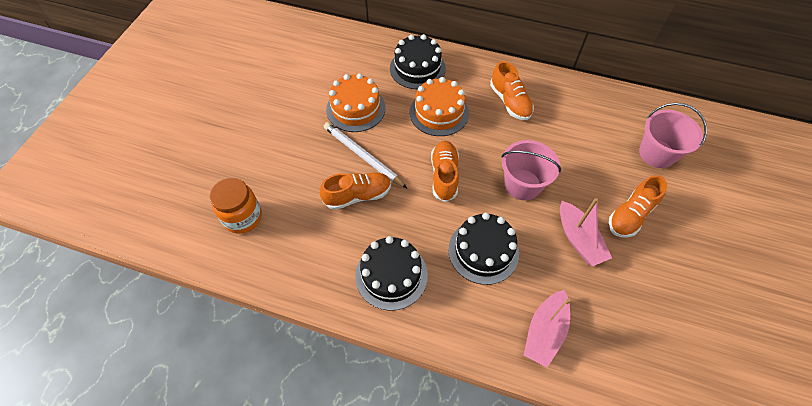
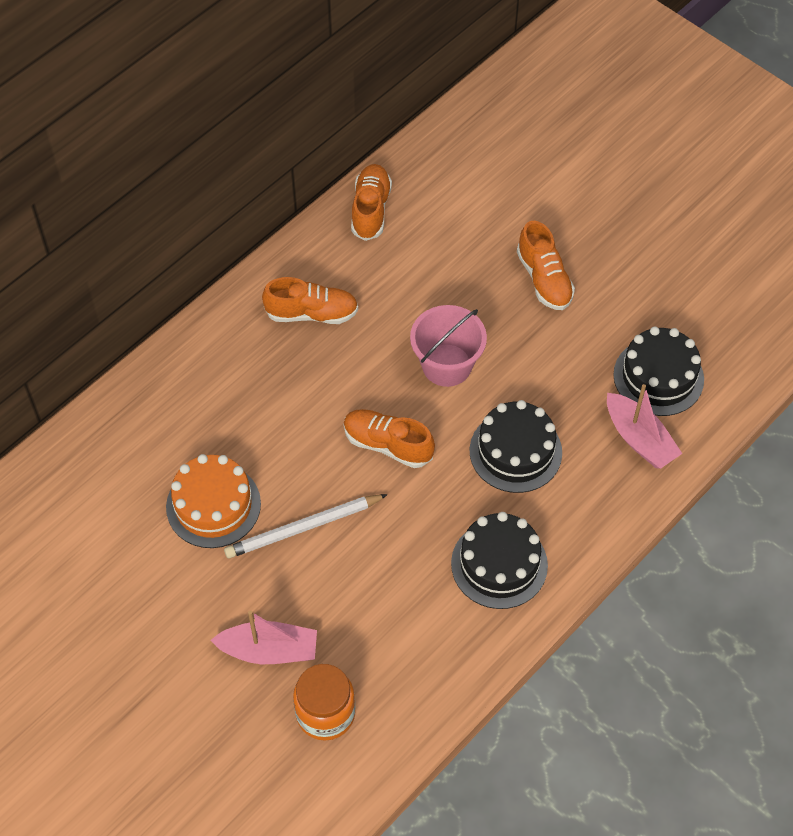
camera: 65 degrees left, 0 degrees up
orange shoe [320,173,391,210] -> orange shoe moved to [351,164,392,241]
black cake [390,34,446,90] -> black cake moved to [613,327,704,416]
orange cake [410,77,469,136] -> none
pink boat [560,198,612,266] -> pink boat moved to [211,610,317,664]
pink bucket [639,103,707,168] -> none

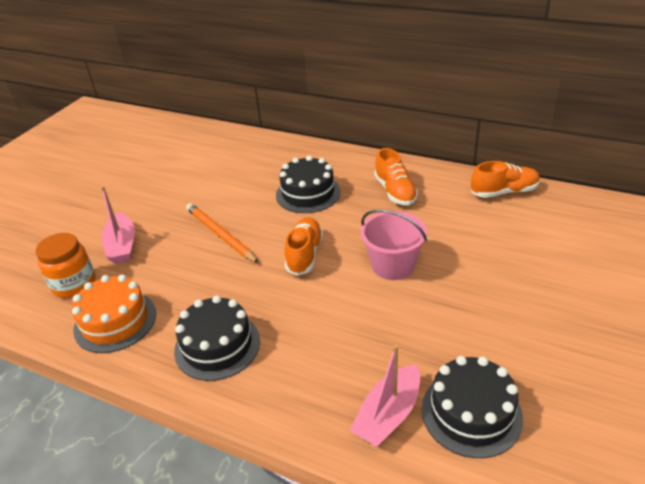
camera: 75 degrees right, 20 degrees down
orange cake [166,454,261,548] -> orange cake moved to [72,275,156,353]
white pencil [224,494,388,559] -> orange pencil [186,203,259,263]
black cake [470,400,562,493] -> black cake moved to [276,155,341,213]
orange shoe [517,221,575,310] -> none

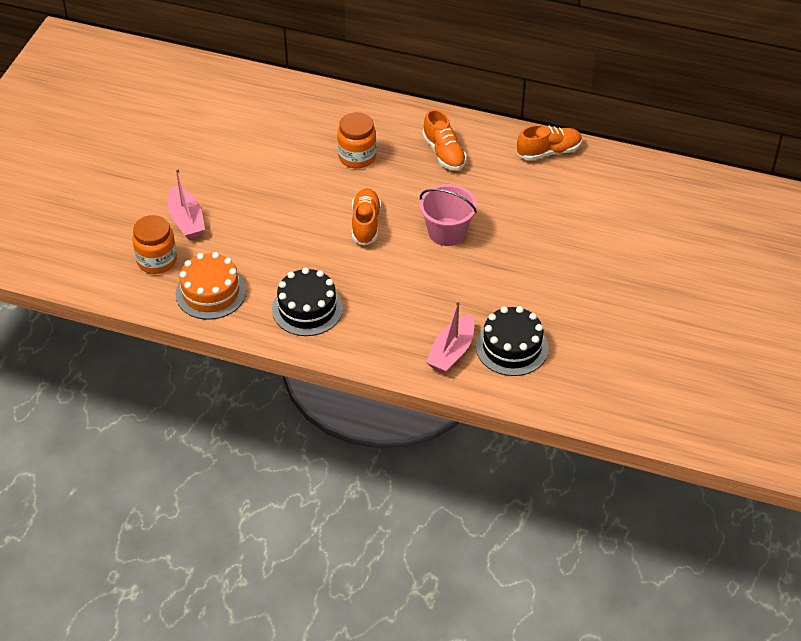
camera: 10 degrees left, 10 degrees up
orange pencil [186,203,259,263] -> none
black cake [276,155,341,213] -> orange jar [337,112,377,168]

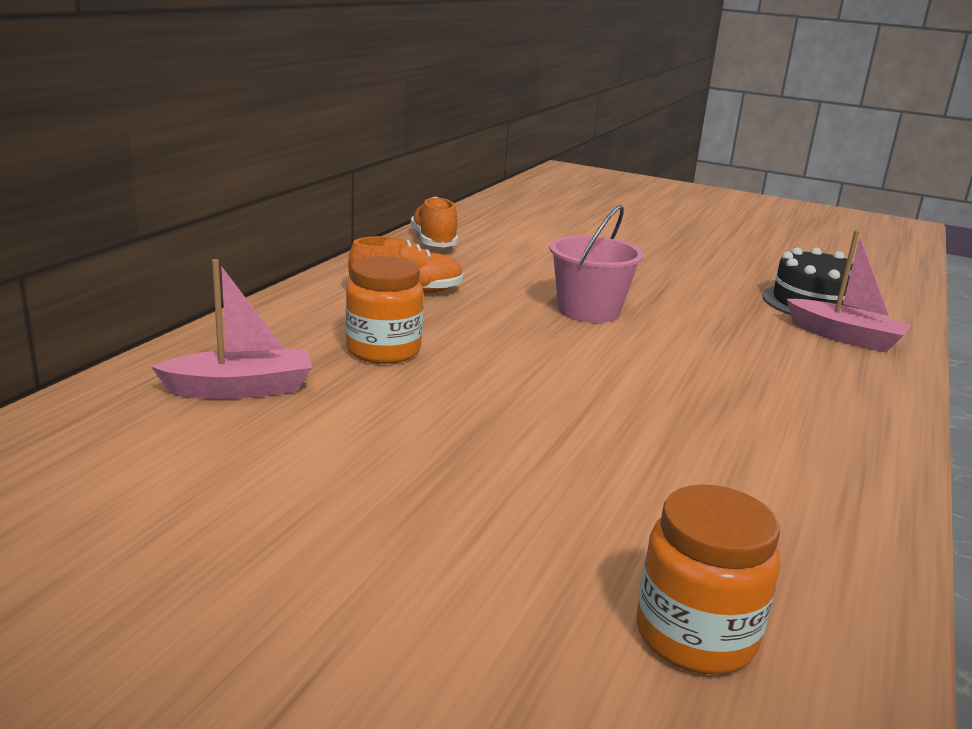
camera: 85 degrees left, 25 degrees down
pink boat [168,168,205,239] -> pink boat moved to [151,259,312,399]
orange cake [176,252,246,320] -> none
black cake [272,267,343,336] -> none
orange shoe [352,188,381,246] -> none

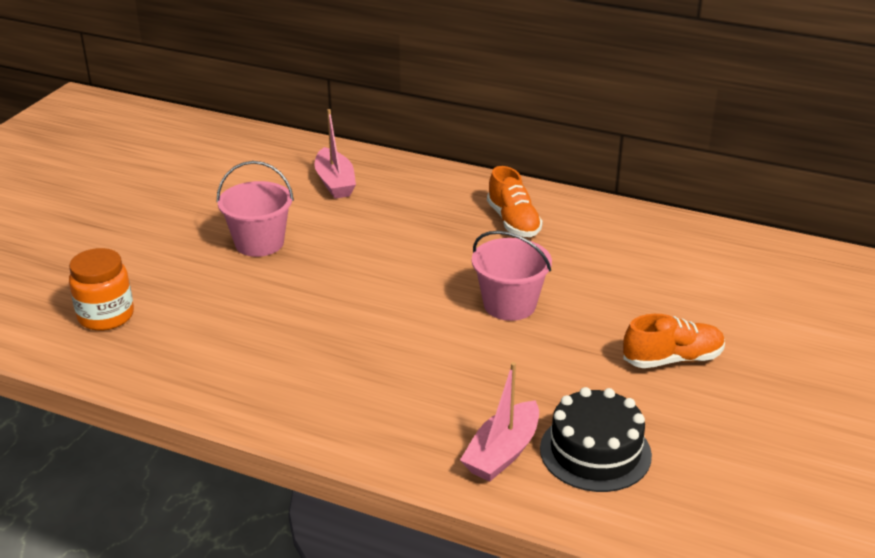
camera: 90 degrees right, 10 degrees up
orange jar [346,256,424,364] -> none
orange shoe [411,196,458,248] -> orange shoe moved to [623,314,725,368]
none -> pink bucket [217,161,294,257]

